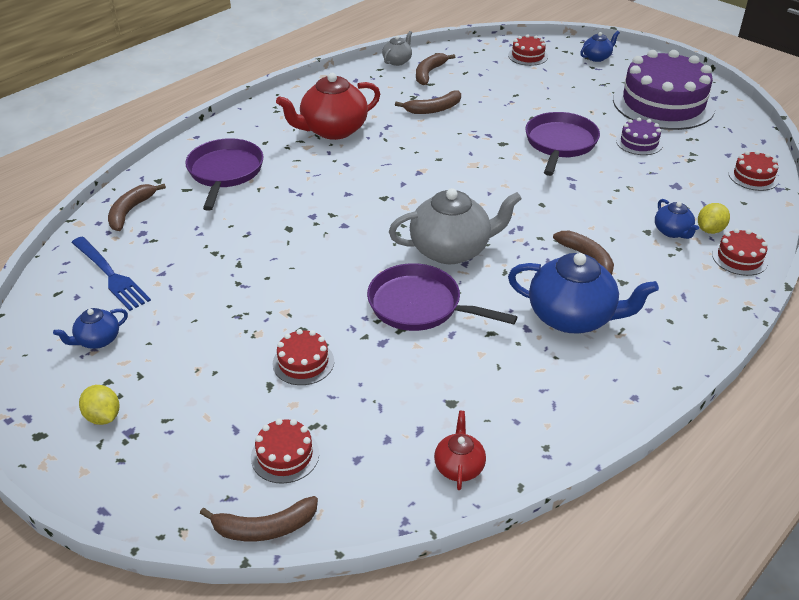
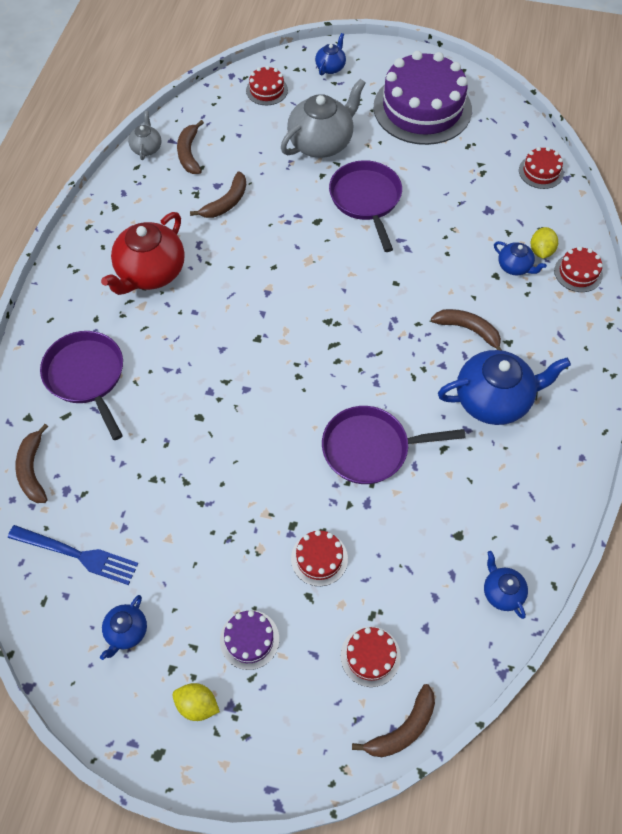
camera: 30 degrees left, 20 degrees up
grey teapot [389,188,522,264] -> grey teapot moved to [281,79,366,158]
red teapot [434,411,486,490] -> blue teapot [484,551,528,619]
purple cake [616,118,663,155] -> purple cake moved to [220,610,279,670]

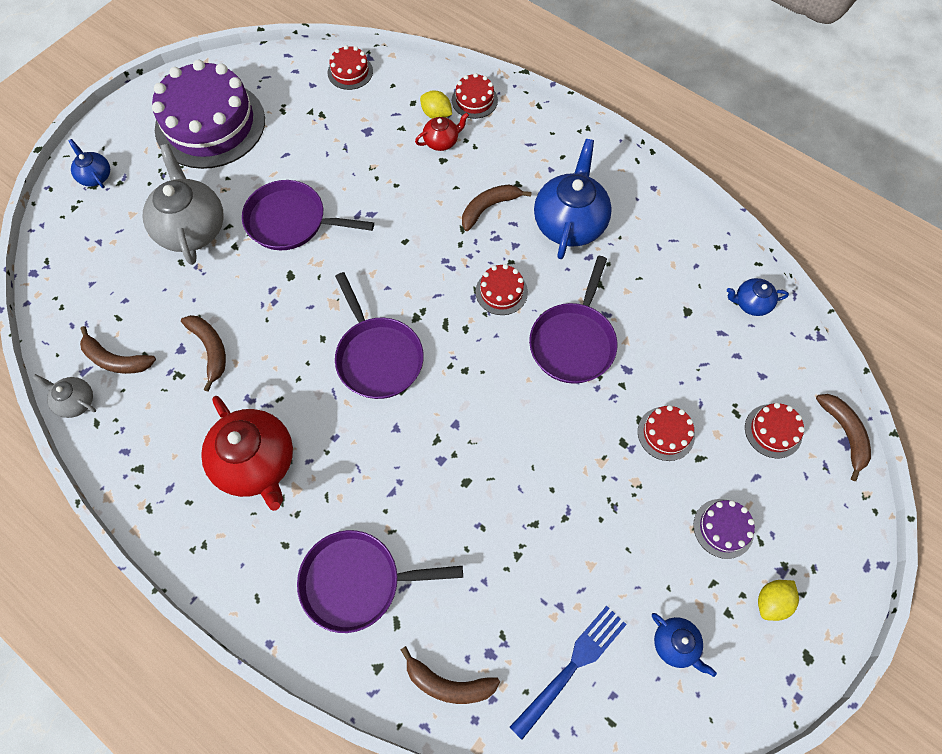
camera: 65 degrees left, 5 degrees up
red cake [246,66,288,105] -> red cake moved to [476,264,528,315]
blue teapot [494,241,547,276] -> red teapot [415,112,469,151]
none -> purple pan [335,272,424,399]

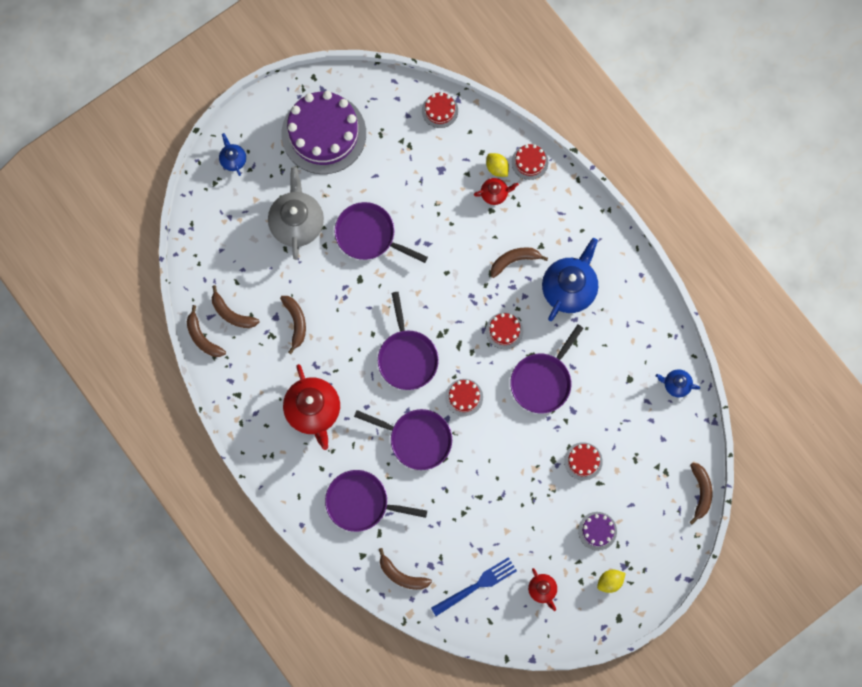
camera: 15 degrees right, 10 degrees up
grey teapot [32,374,96,418] -> brown banana [187,305,226,357]
blue teapot [652,613,717,677] -> red teapot [528,568,557,611]
red cake [745,403,805,458] -> red cake moved to [445,379,483,416]
none -> purple pan [354,409,452,470]

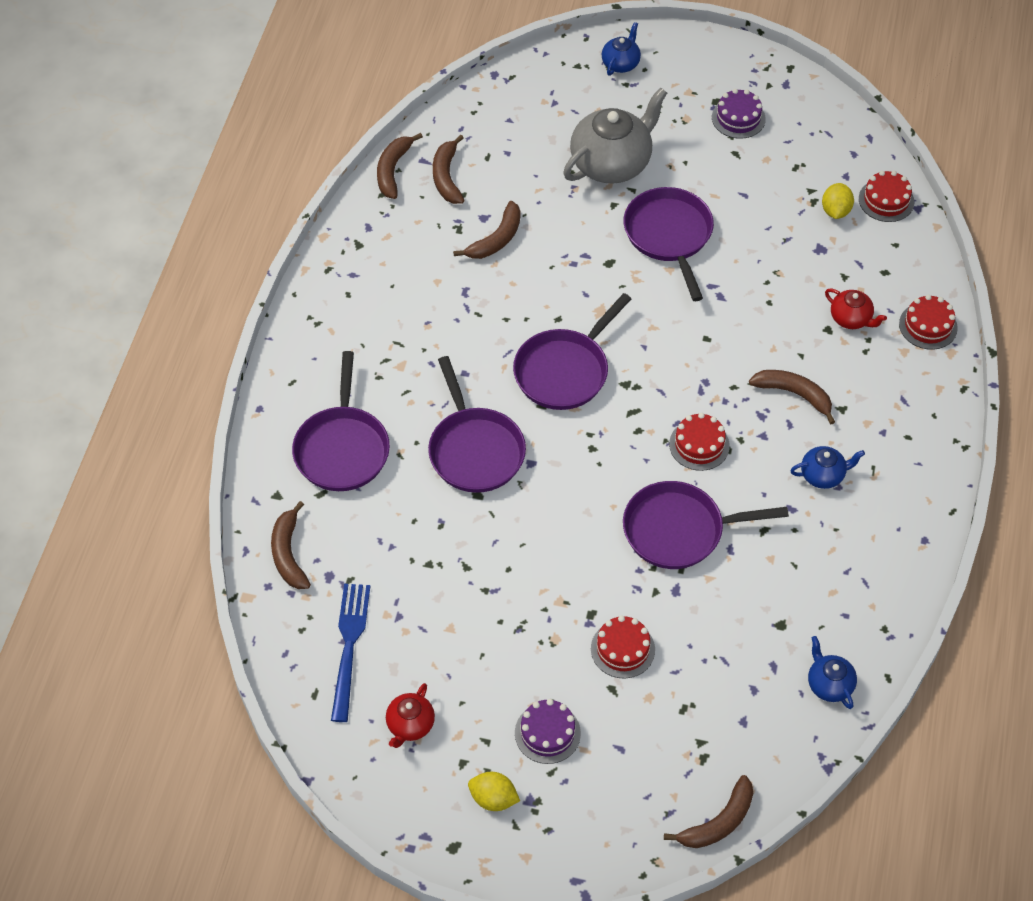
camera: 50 degrees right, 20 degrees down
purple cake [282,91,366,174] -> purple cake [712,89,766,139], size x0.43
red teapot [283,364,340,450] -> none
purple pan [325,470,427,532] -> purple pan turned 150 degrees counterclockwise [292,351,390,491]
blue fork [431,557,517,616] -> blue fork turned 105 degrees counterclockwise [331,584,370,722]
red cake [445,379,483,416] -> none
yellow lemon [486,153,509,177] -> yellow lemon moved to [822,183,854,219]
blue teapot [542,238,598,321] -> blue teapot [790,446,865,489], size x0.50

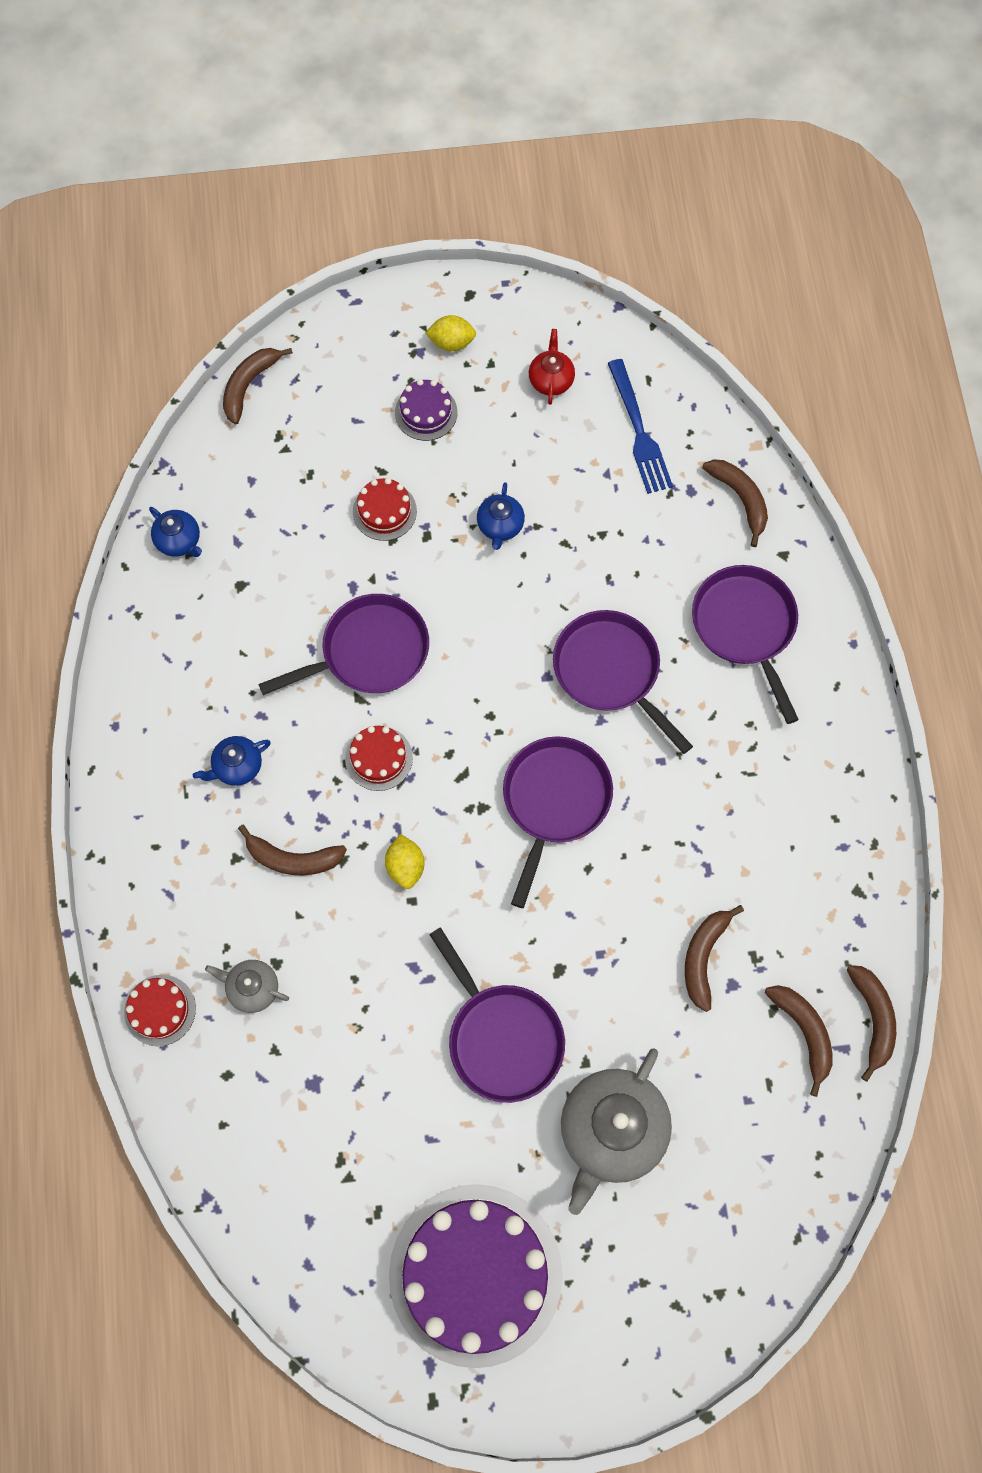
camera: 160 degrees right, 15 degrees up
blue teapot [602,22,641,76] -> blue teapot moved to [477,482,525,550]
purple cake [712,89,766,139] -> purple cake [389,1184,563,1368], size x2.31
yellow lemon [822,183,854,219] -> yellow lemon moved to [385,834,425,889]
red teapot [825,288,887,329] -> grey teapot [205,960,289,1013]
red cake [859,171,914,222] -> none

